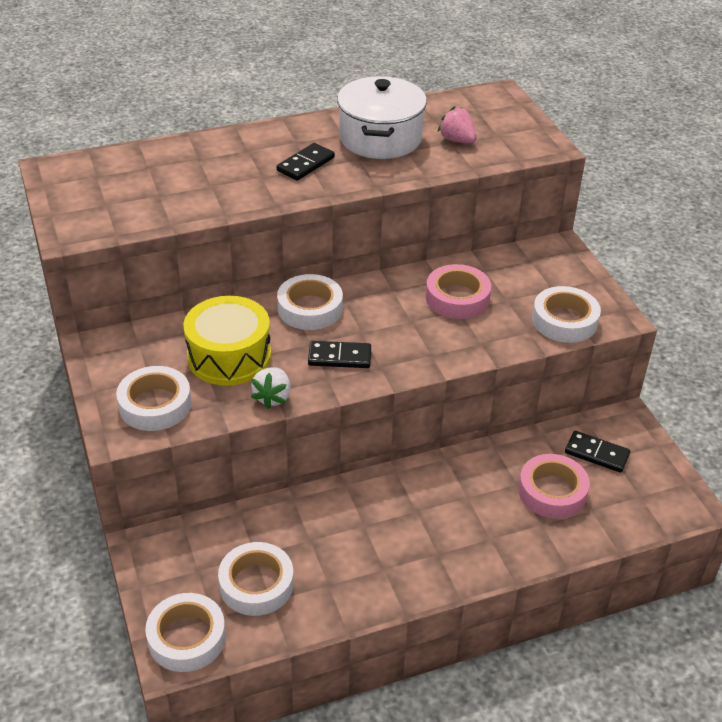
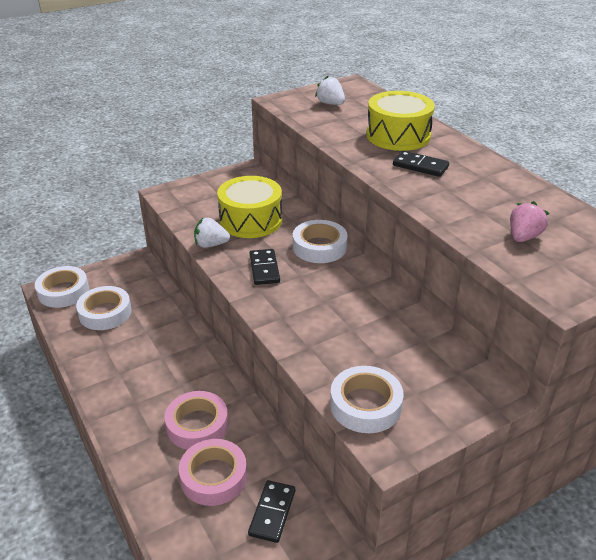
camera: 80 degrees right, 5 degrees down
white tape [116,366,192,431] -> none
white pot [337,76,427,159] -> none
pink tape [426,264,491,319] -> pink tape moved to [165,391,228,450]
none -> white strawberry [315,76,345,105]
none -> yellow drum [366,91,435,151]

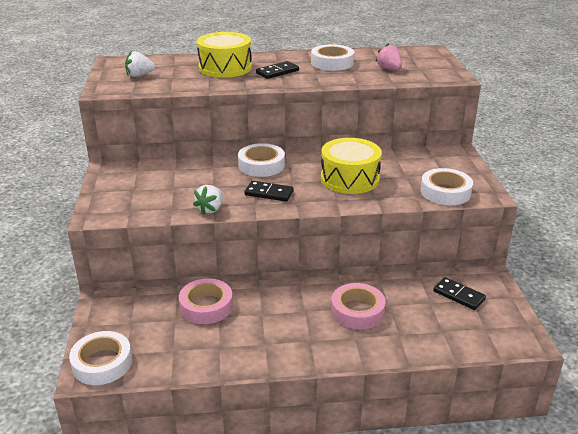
camera: 65 degrees left, 5 degrees down
white tape [76,286,132,330] -> white tape moved to [311,45,354,71]
pink tape [179,439,247,506] -> pink tape moved to [179,278,233,324]
yellow drum [217,176,282,238] -> yellow drum moved to [321,138,382,194]

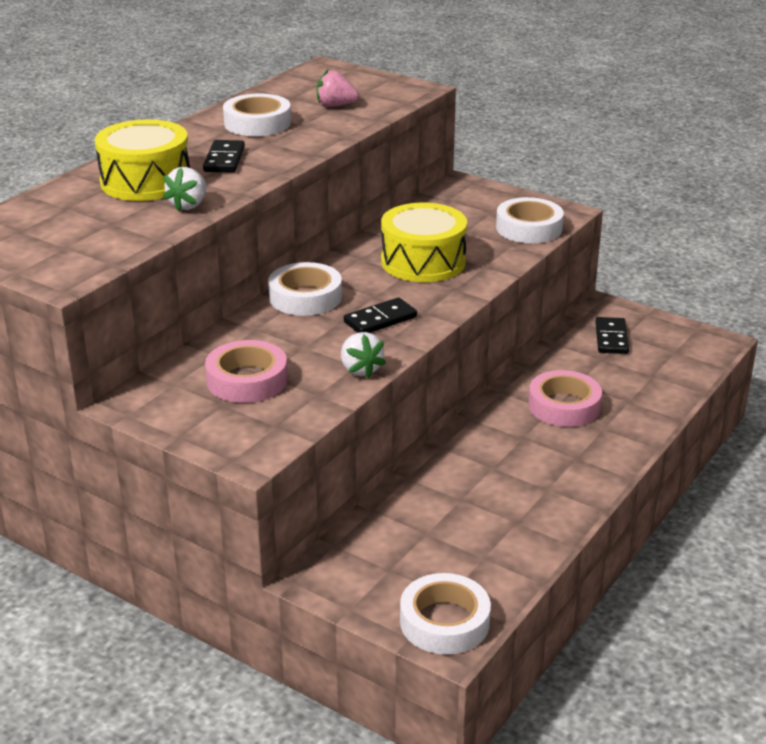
camera: 50 degrees left, 0 degrees up
white strawberry [125,51,155,77] -> white strawberry moved to [163,167,206,211]
pink tape [179,278,233,324] -> pink tape moved to [205,340,288,403]
black domino [433,277,486,310] -> black domino turned 75 degrees counterclockwise [595,317,629,354]

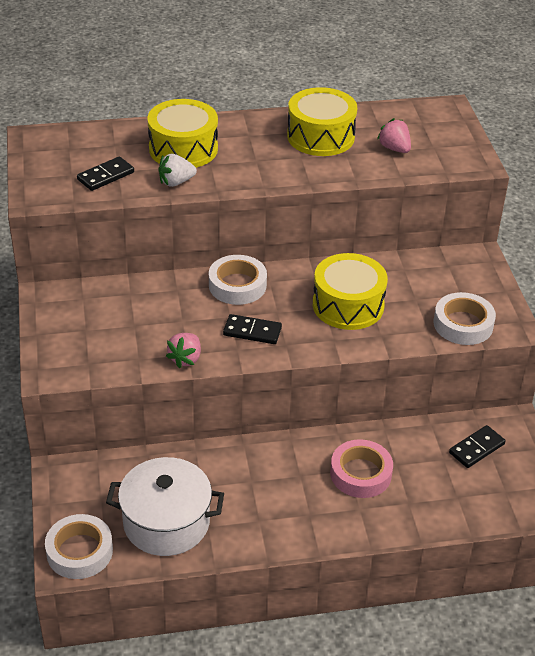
camera: 45 degrees right, 10 degrees up
black domino [203,140,245,173] -> black domino moved to [77,156,134,191]
pink tape [205,340,288,403] -> none
white tape [223,93,291,136] -> yellow drum [287,87,357,156]
white strawberry [341,332,386,378] -> pink strawberry [166,333,201,368]
none -> white pot [106,457,224,556]

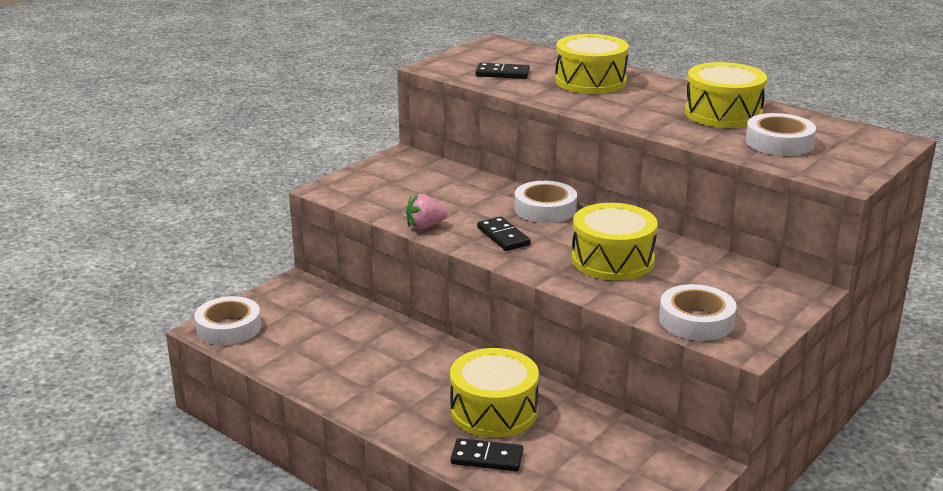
camera: 50 degrees right, 15 degrees down
white pot [106,457,224,556] -> none
white strawberry [158,154,197,187] -> none
pink tape [330,439,393,498] -> yellow drum [450,348,539,438]
pink strawberry [377,118,411,153] -> white tape [746,113,816,156]
black domino [449,425,506,468] -> black domino moved to [451,438,523,472]

